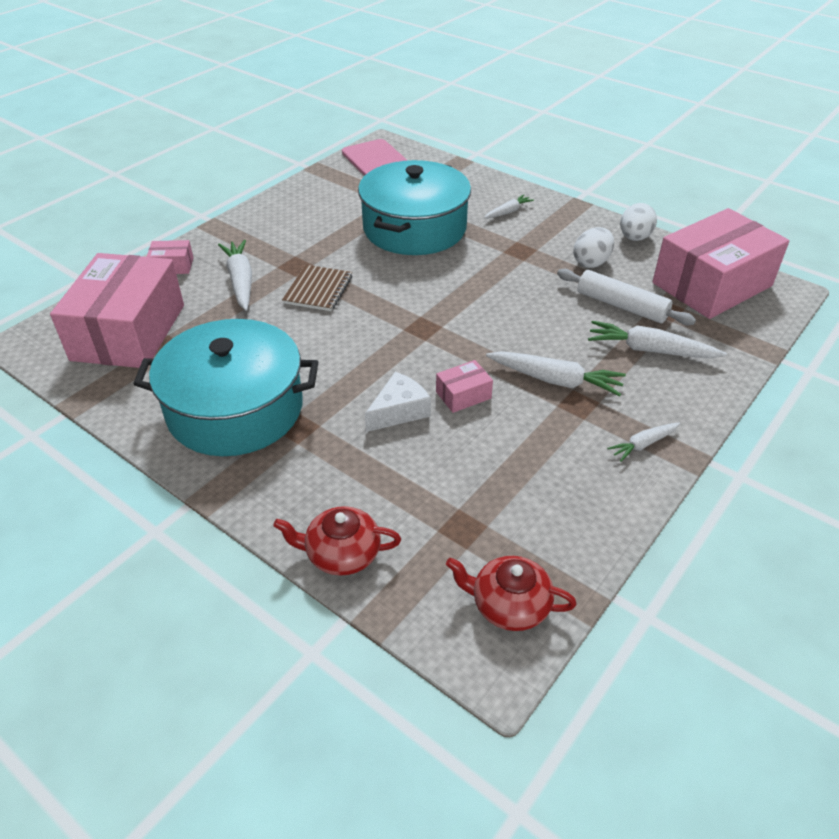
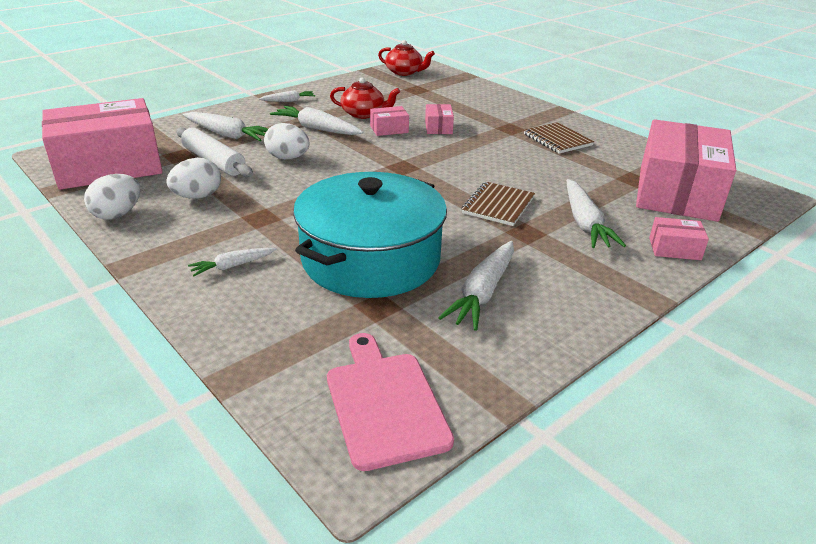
camera: 170 degrees left, 10 degrees down
turquoise pot [133,319,318,456] -> brown notebook [524,122,594,154]
red teapot [273,506,401,576] -> red teapot moved to [330,77,400,119]
white cheese [365,372,431,432] -> pink box [425,104,454,134]
none -> white egg [264,123,309,160]
none -> white carrot [438,241,514,331]

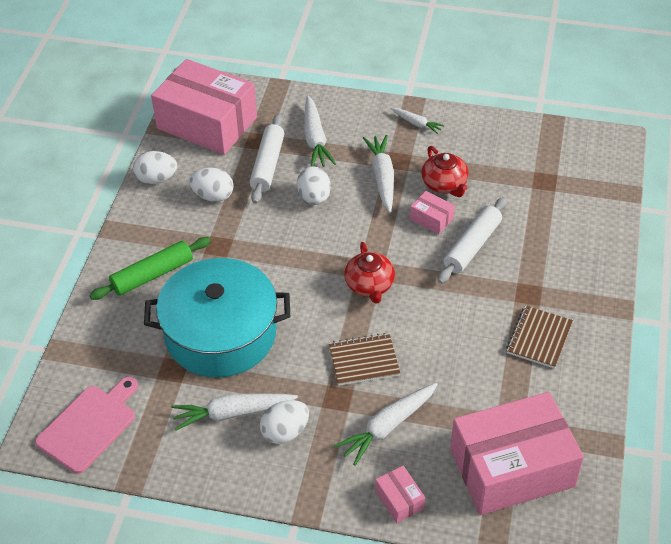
camera: 55 degrees right, 15 degrees up
white carrot [188,248,277,276] -> green rolling pin [90,237,211,300]
red teapot [378,40,435,76] -> red teapot moved to [344,242,395,304]
pink box [425,104,454,134] -> white rolling pin [438,197,507,284]
none -> white egg [260,400,309,444]

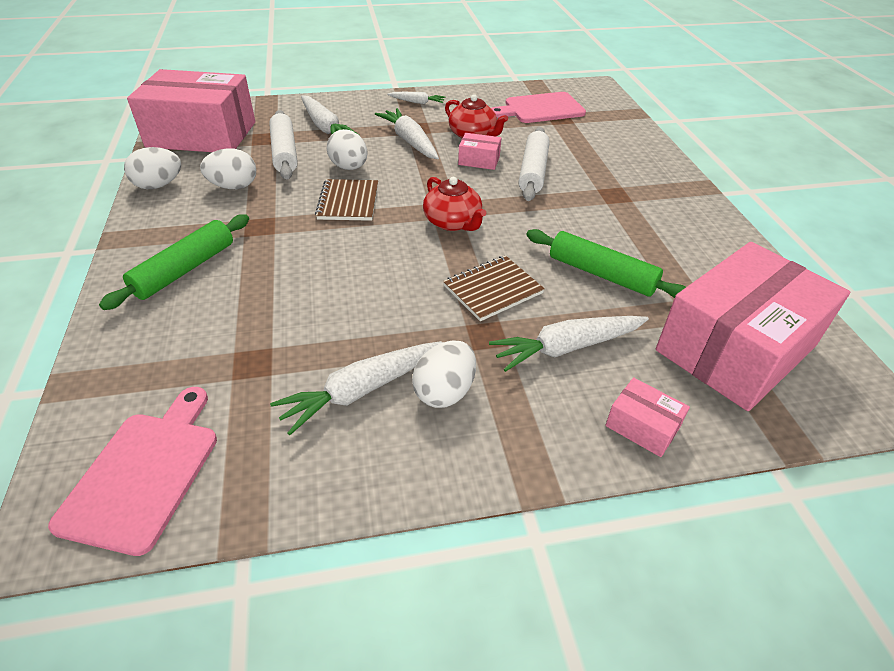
camera: 25 degrees left, 5 degrees down
turquoise pot [144,258,290,377] -> none
white carrot [334,383,438,466] -> white carrot turned 45 degrees clockwise [489,316,649,372]
brown notebook [506,305,573,369] -> brown notebook moved to [315,179,378,221]
none -> pink cutting board [491,92,586,123]
none -> green rolling pin [526,229,686,298]

